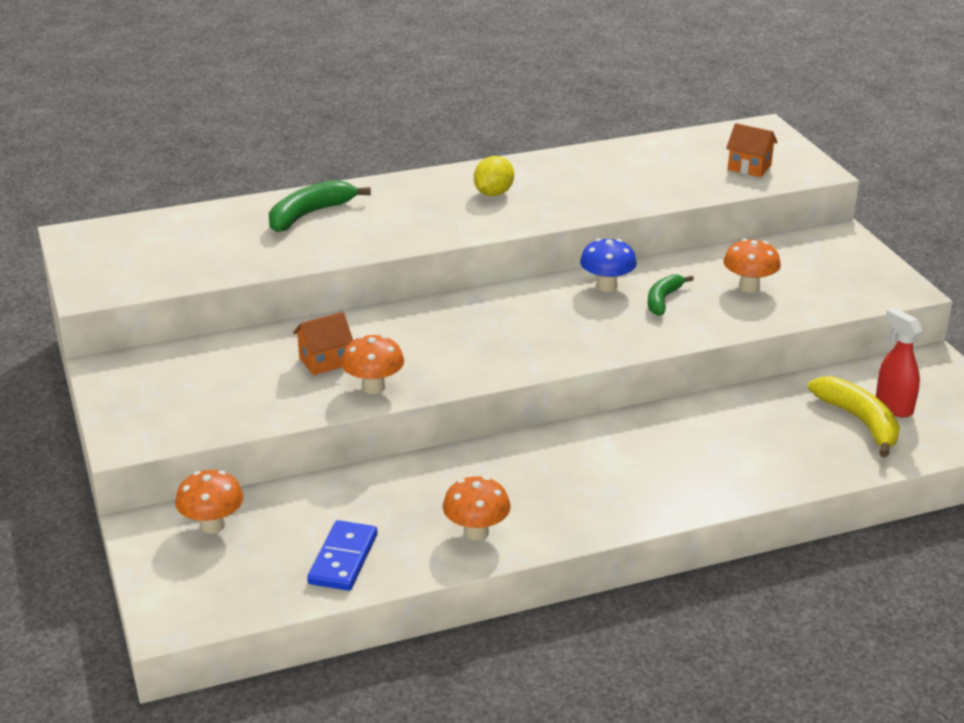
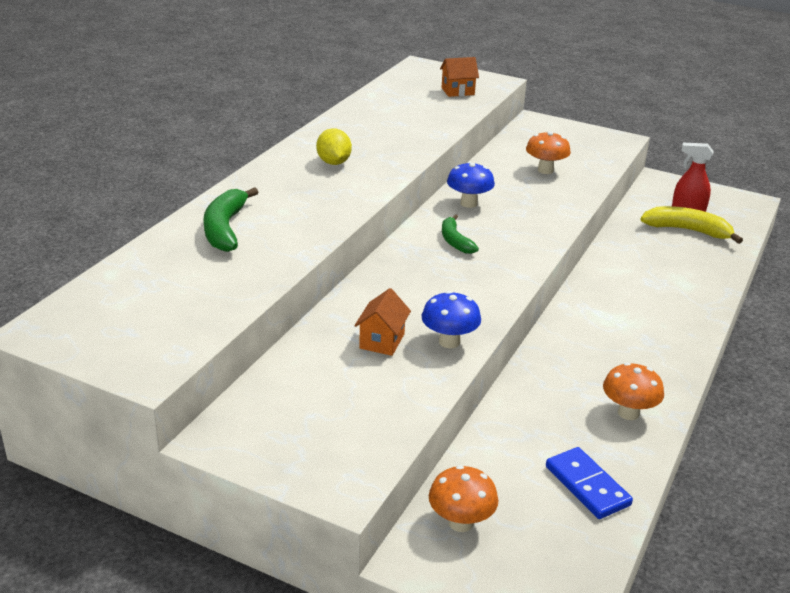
camera: 45 degrees left, 0 degrees up
orange mushroom [341,335,404,394] -> blue mushroom [422,291,481,348]
green banana [648,274,694,316] -> green banana moved to [442,214,479,254]

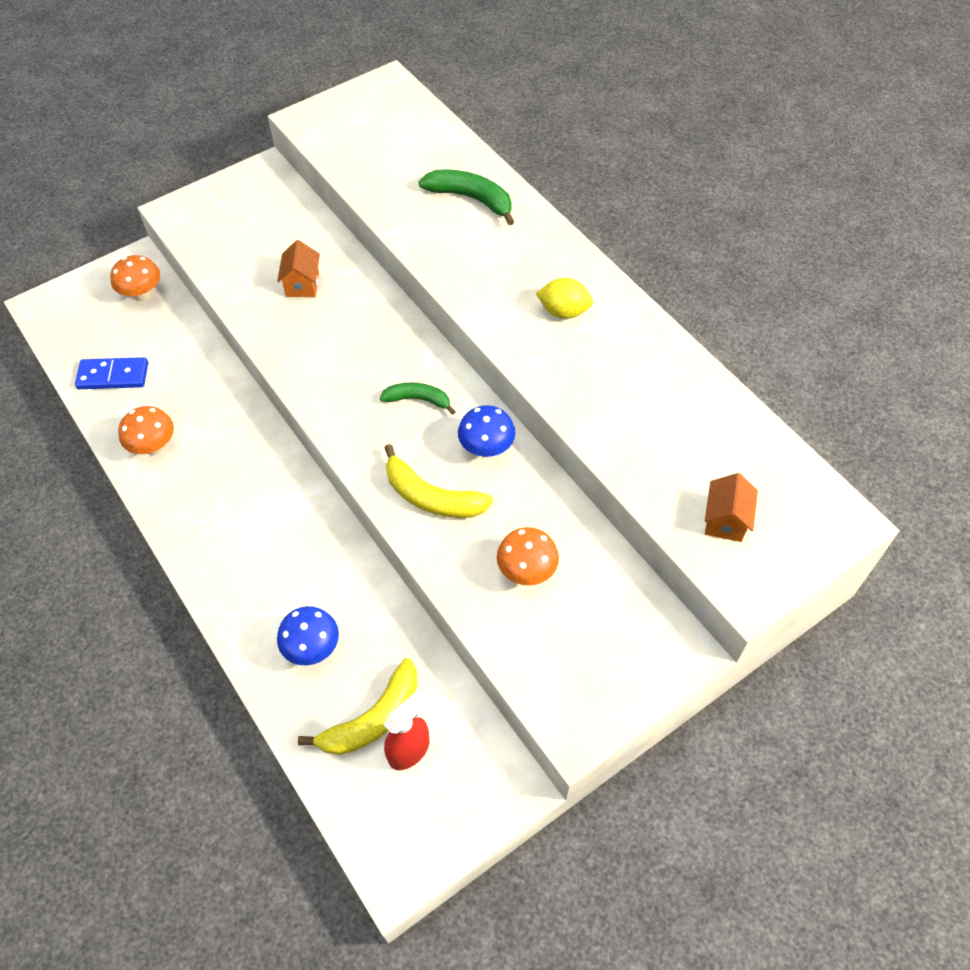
camera: 120 degrees right, 25 degrees up
orange house [354,288,411,356] -> orange house turned 45 degrees clockwise [277,240,320,297]
blue mushroom [422,291,481,348] -> blue mushroom moved to [277,606,339,665]
none -> yellow banana [384,444,493,518]

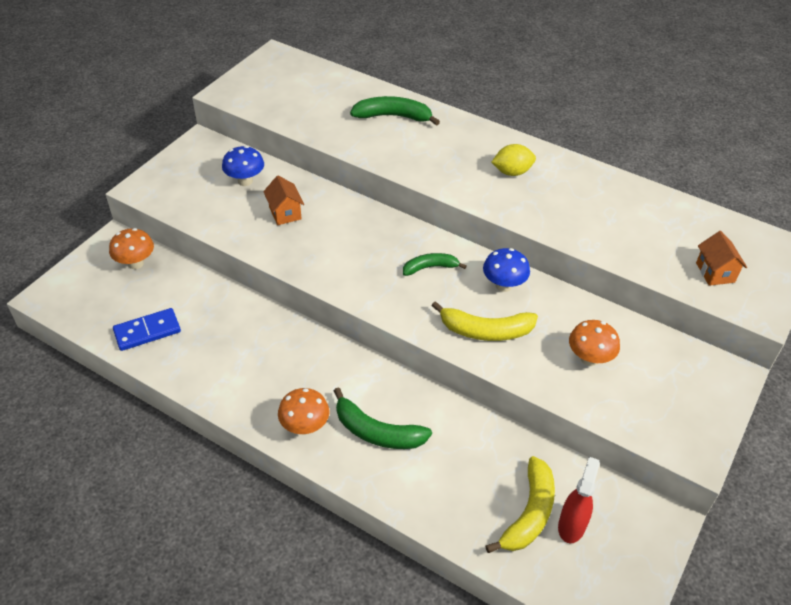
camera: 25 degrees left, 10 degrees down
orange mushroom [118,406,174,455] -> orange mushroom moved to [278,388,329,435]
blue mushroom [277,606,339,665] -> blue mushroom moved to [222,146,264,186]
none -> green banana [334,387,432,449]

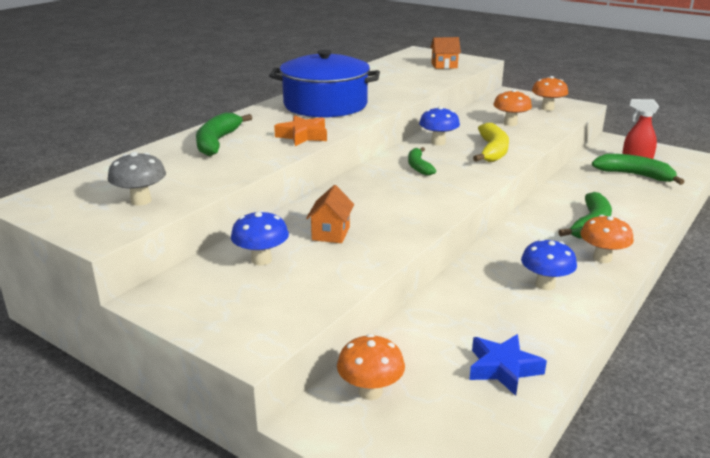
camera: 85 degrees left, 20 degrees down
blue domino [113,308,181,351] -> blue star [469,334,547,396]
orange house [263,175,304,225] -> orange house turned 60 degrees counterclockwise [306,185,354,243]
yellow banana [485,456,555,553] -> green banana [592,154,685,185]
yellow lemon [491,144,536,176] -> blue pot [269,50,380,117]
none -> grey mushroom [108,152,166,206]
none -> orange star [274,115,327,146]
none -> blue mushroom [521,239,577,290]
none -> orange mushroom [532,76,568,111]

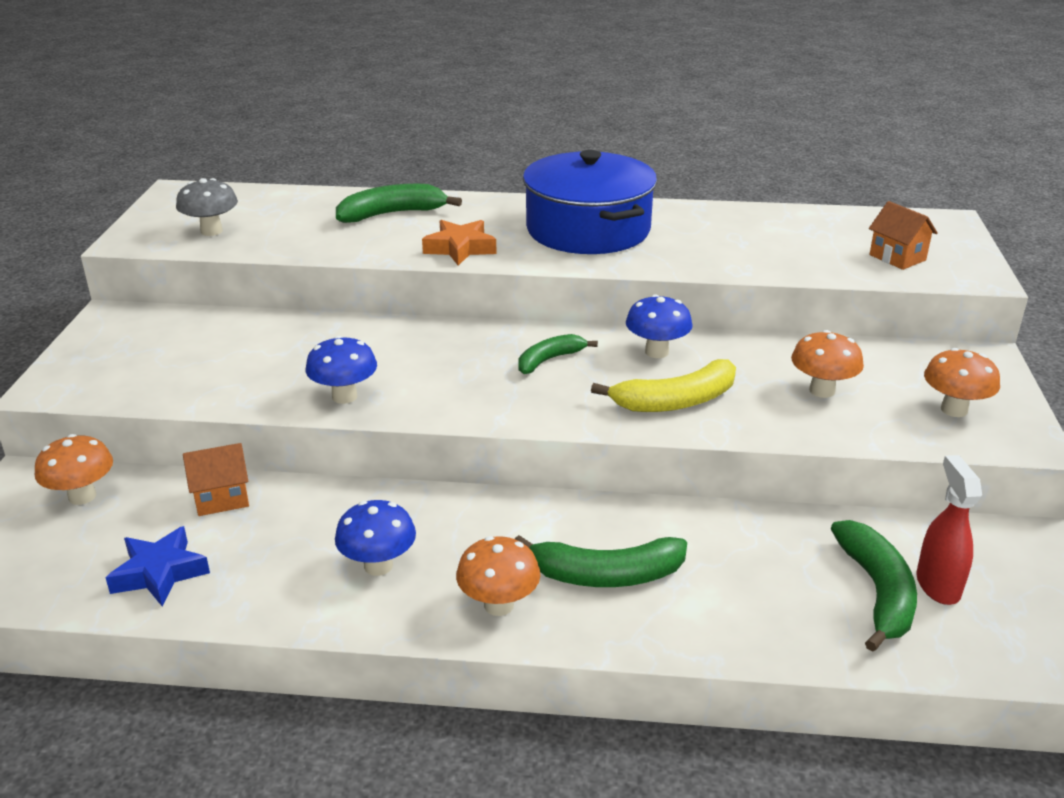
camera: 60 degrees right, 5 degrees up
blue mushroom [231,210,289,265] -> blue mushroom moved to [305,336,377,404]
orange house [306,185,354,243] -> orange house moved to [183,443,249,516]

